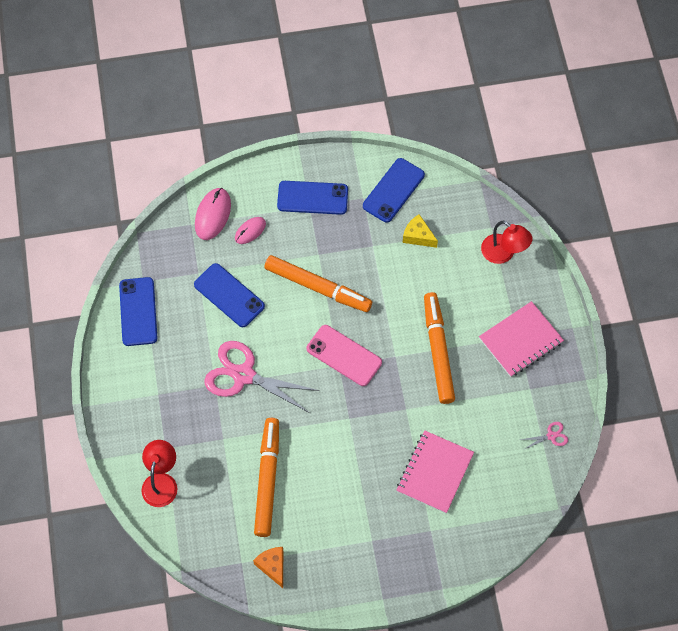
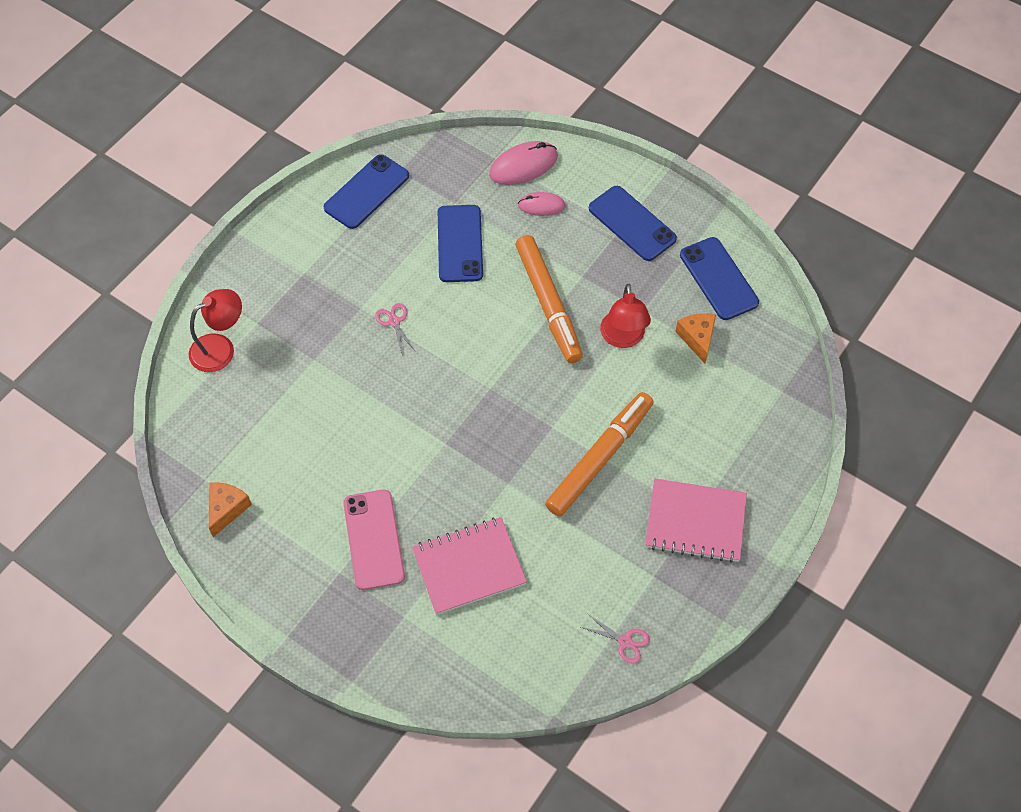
camera: 45 degrees right, 5 degrees down
pink scissors [204,341,320,413] -> pink scissors [375,303,416,353], size x0.42
orange marker [254,418,279,537] -> none
pink phone [307,325,382,386] -> pink phone moved to [343,490,405,590]
blue phone [363,158,425,223] -> blue phone turned 75 degrees clockwise [680,237,759,320]
yellow cheese [403,214,438,248] -> orange cheese [675,313,716,363]
red lamp [481,221,533,264] -> red lamp moved to [600,284,651,348]

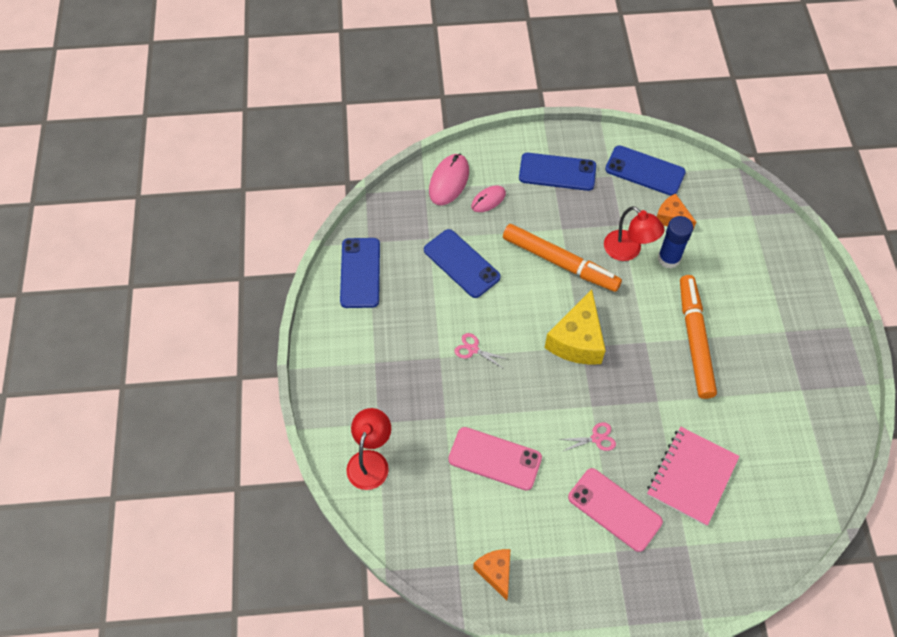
camera: 40 degrees left, 0 degrees up
pink scissors [581,614,650,664] -> pink scissors moved to [558,422,616,451]
pink notebook [645,479,747,563] -> none
none -> pink phone [448,427,542,491]
none -> yellow cheese [545,290,606,365]
none -> blue glue stick [658,216,693,268]

